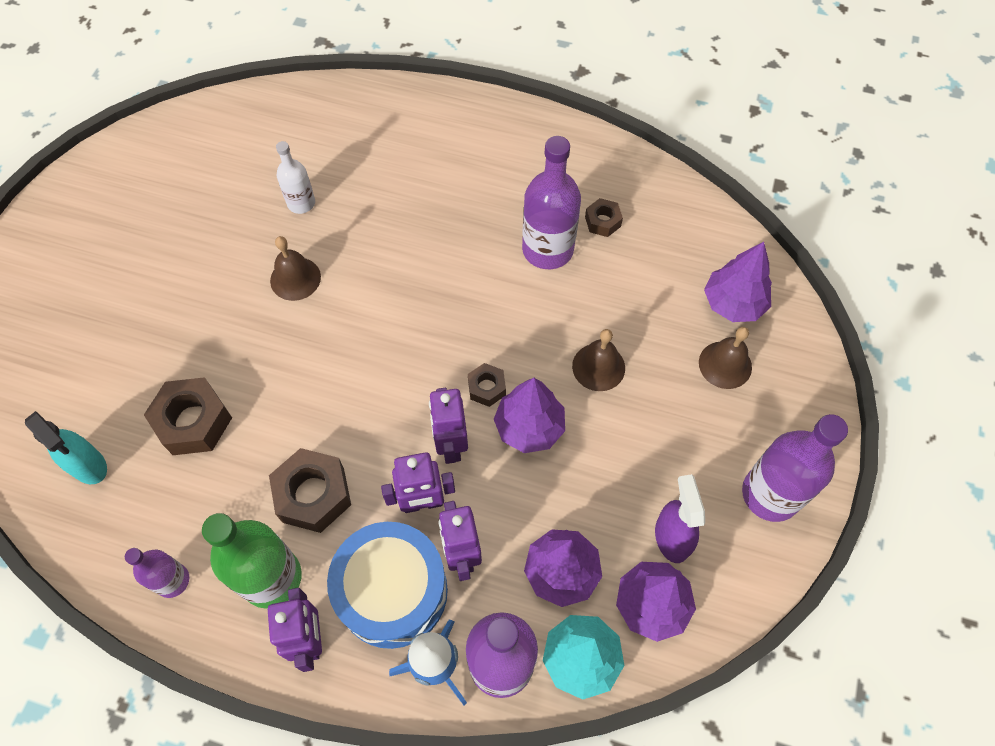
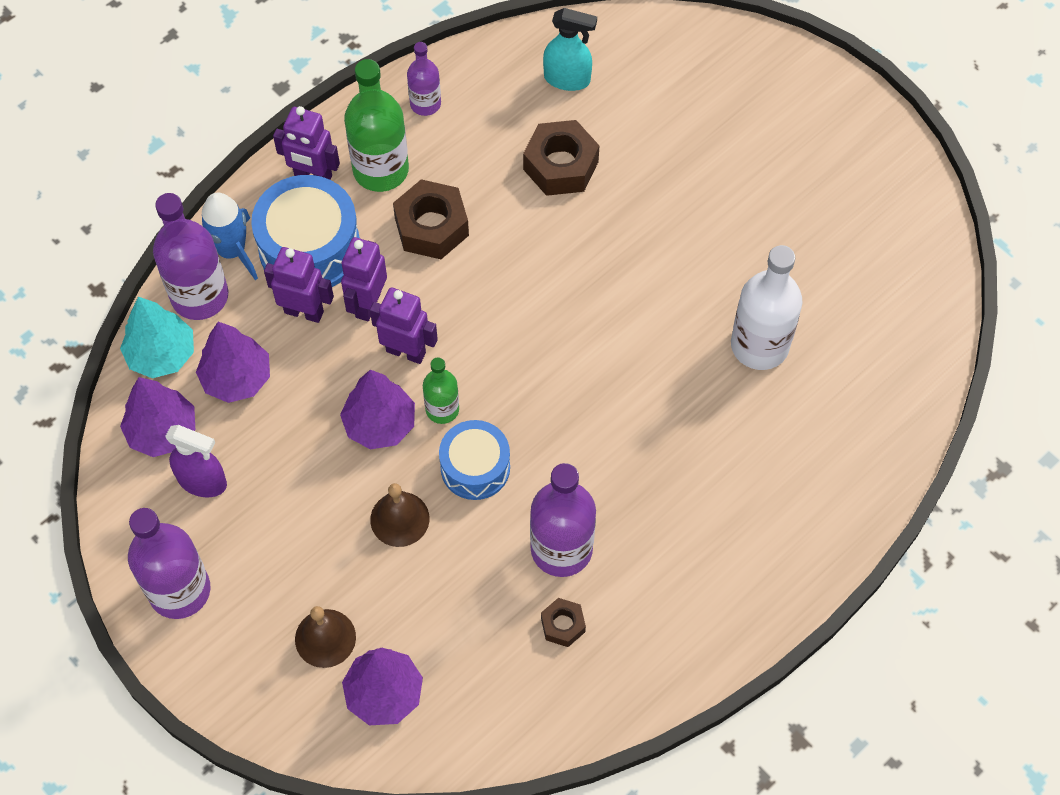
camera: 120 degrees right, 0 degrees up
turquoise spray bottle [25,411,107,484] -> turquoise spray bottle turned 150 degrees counterclockwise [543,8,597,91]
brown bell [270,236,321,301] -> none
white bottle [276,141,315,214] -> white bottle [731,245,802,370], size x1.77
brown nut [468,363,506,407] -> green bottle [423,357,459,424]
none -> blue drum [439,420,510,500]

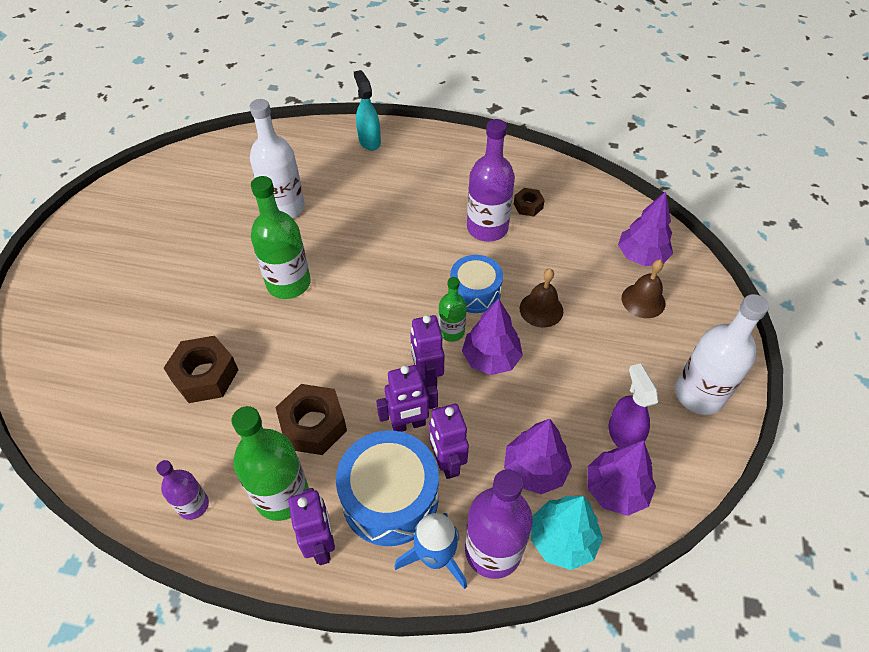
camera: 125 degrees left, 10 degrees down
purple bottle [128,508,211,619] -> white bottle [675,294,769,415]
turquoise spray bottle [543,8,597,91] -> turquoise spray bottle moved to [354,70,381,151]
none -> green bottle [251,176,311,299]

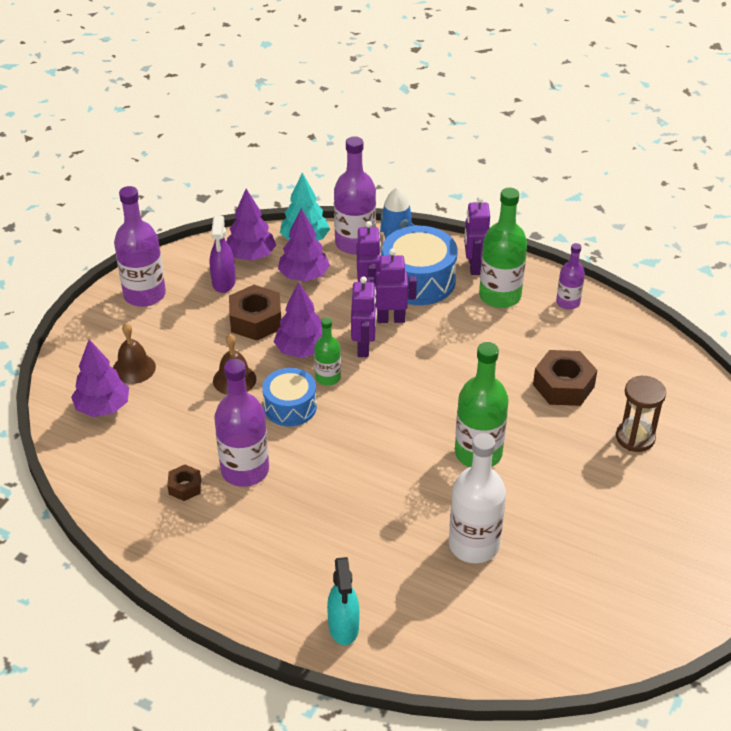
camera: 165 degrees left, 10 degrees down
brown nut [275,384,347,455] -> brown nut moved to [229,285,281,340]
white bottle [675,294,769,415] -> purple bottle [114,186,166,307]
none -> brown hourglass [616,376,666,452]

